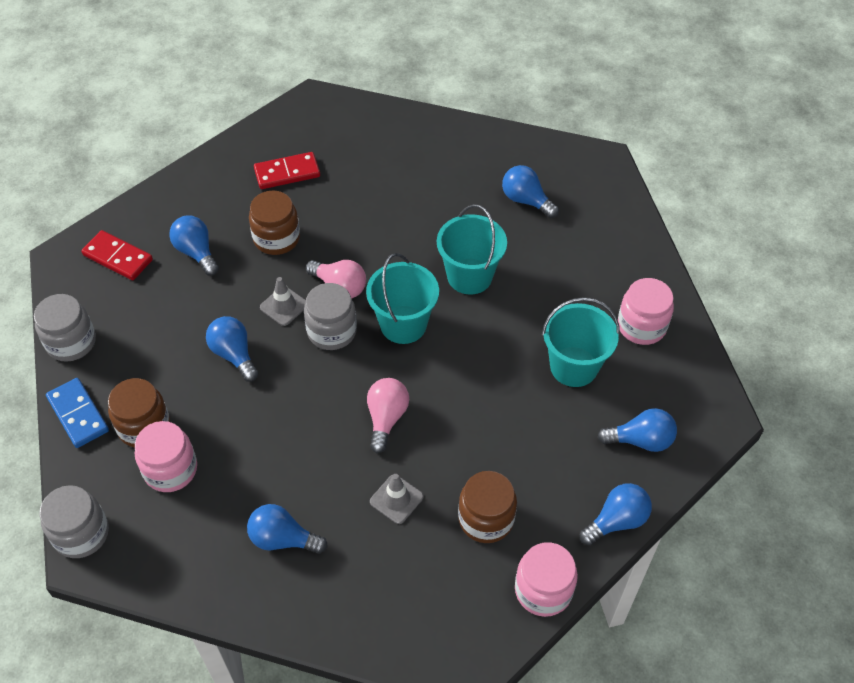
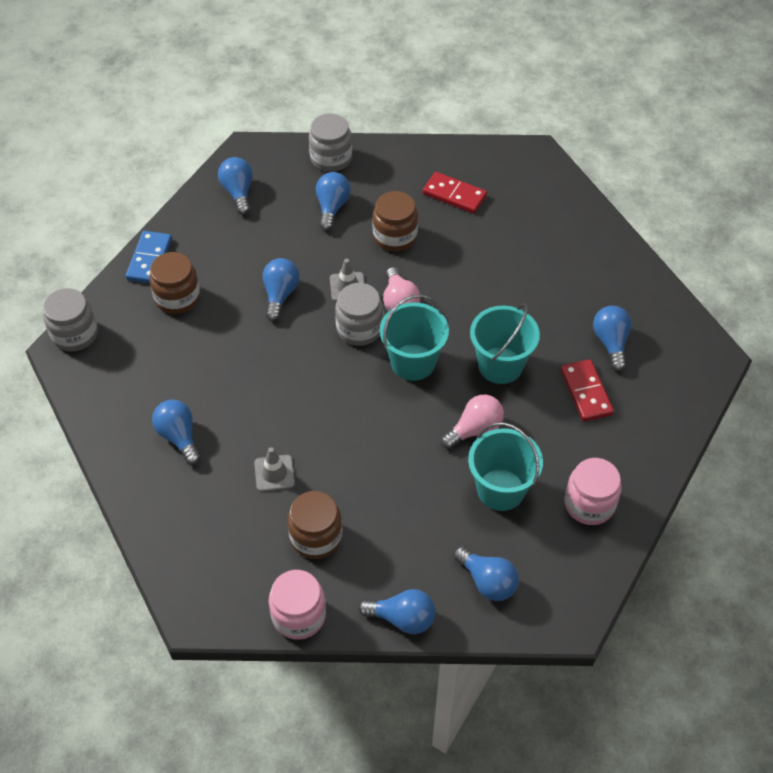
camera: 45 degrees right, 0 degrees up
grey jar [34,294,96,362] -> grey jar moved to [309,113,352,172]
red domino [81,230,153,280] -> red domino moved to [561,359,614,422]
pink jar [135,421,197,492] -> none
pink light bulb [367,378,409,453] -> pink light bulb moved to [441,395,504,449]
none -> blue light bulb [218,157,253,215]

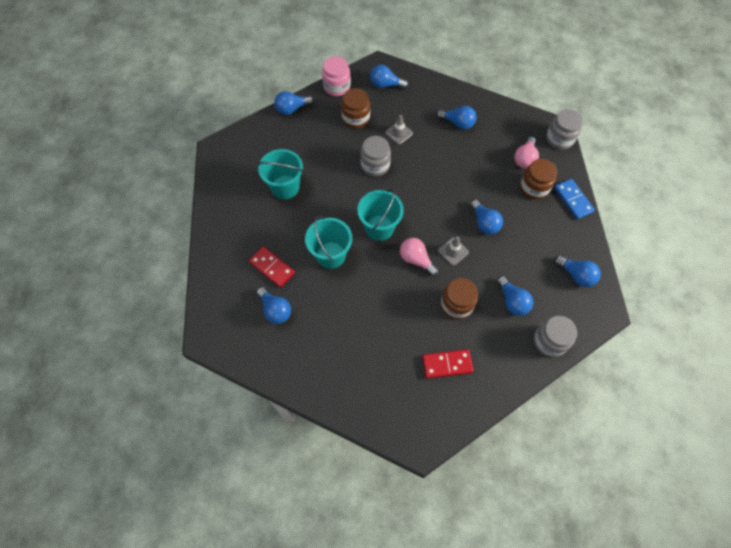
camera: 145 degrees right, 10 degrees up
grey jar [335,283,383,346] -> grey jar moved to [360,136,391,176]
pink light bulb [441,395,504,449] -> pink light bulb moved to [514,137,539,169]
blue light bulb [454,546,519,601] -> blue light bulb moved to [370,65,408,89]
pink jar [565,458,621,525] -> none

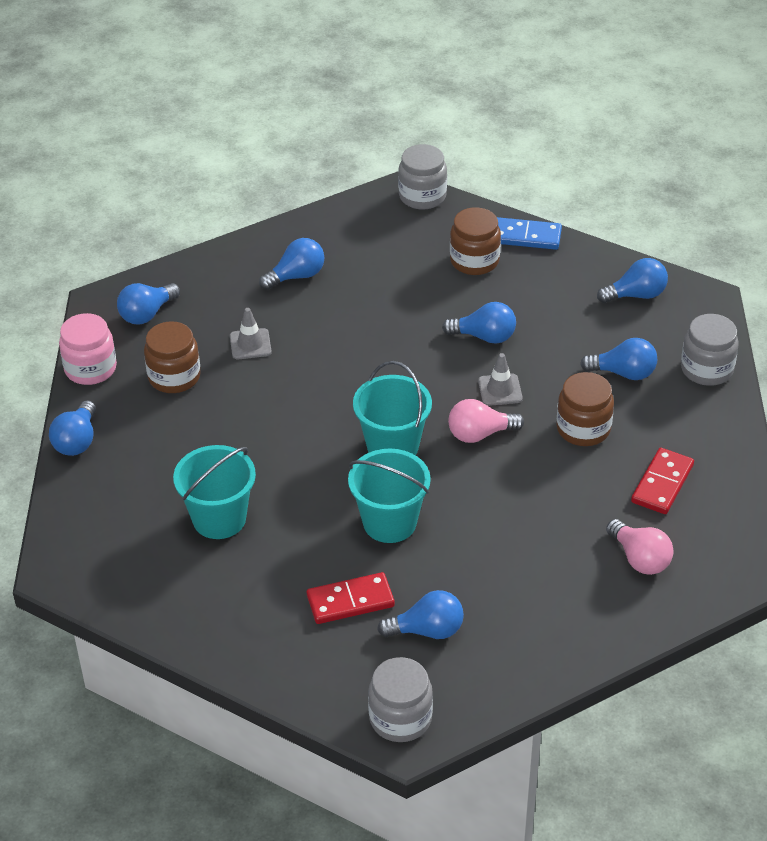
camera: 55 degrees left, 20 degrees down
grey jar [360,136,391,176] -> grey jar moved to [368,657,433,742]
pink light bulb [514,137,539,169] -> pink light bulb moved to [606,519,674,575]

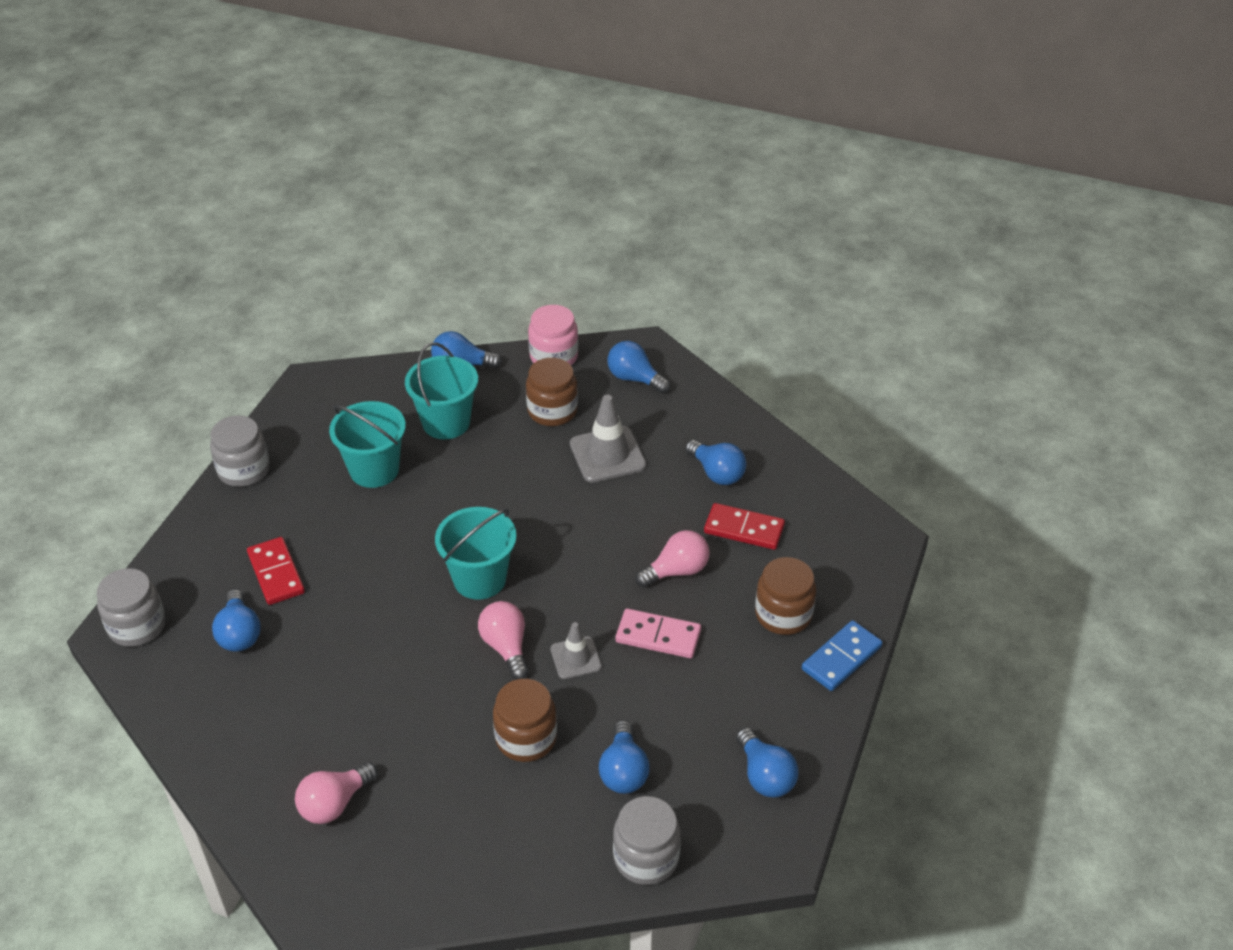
camera: 80 degrees right, 0 degrees up
grey traffic cone [230,308,272,359] -> grey traffic cone [570,395,646,483], size x1.66
turquoise bucket [348,449,431,543] -> turquoise bucket moved to [405,342,478,439]
grey jar [398,144,447,210] -> grey jar moved to [210,415,270,487]
blue light bulb [442,302,516,344] -> pink domino [615,608,701,658]
blue domino [497,217,562,250] -> blue domino turned 45 degrees clockwise [802,620,883,691]
red domino [631,448,694,514] -> red domino moved to [704,503,785,550]
none -> pink light bulb [635,530,710,587]

